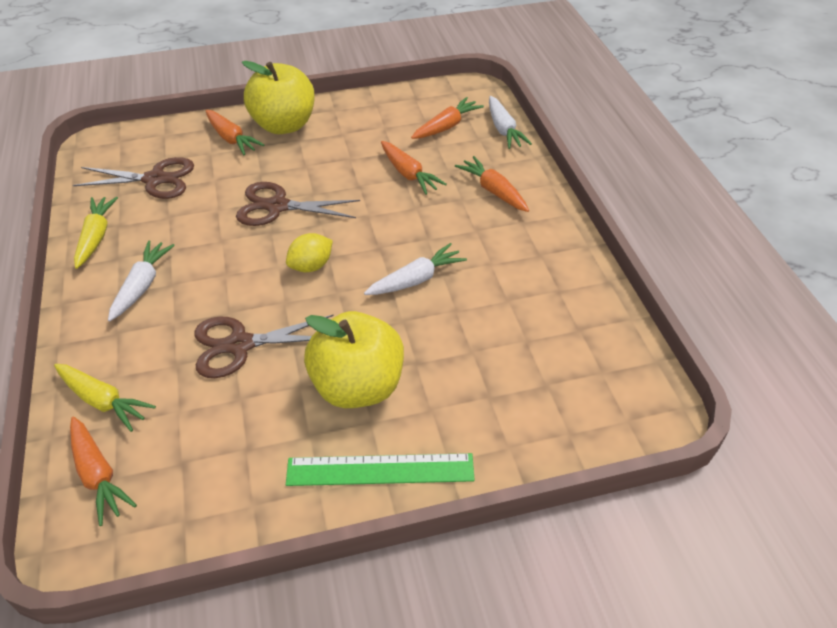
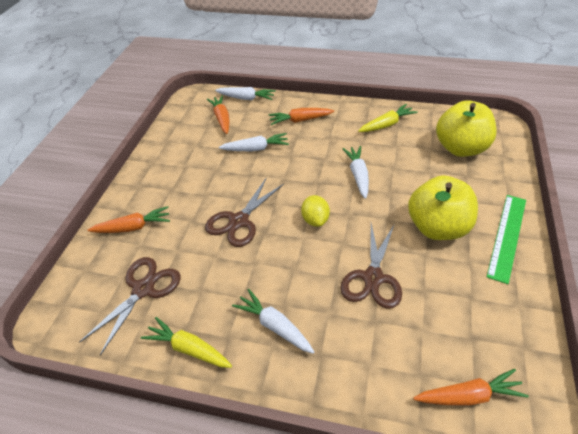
camera: 60 degrees left, 0 degrees up
yellow carrot [54,364,156,432] -> yellow carrot moved to [358,104,418,132]
yellow apple [242,61,315,134] -> yellow apple moved to [436,100,497,157]
orange carrot [381,141,447,195] -> white carrot [219,133,289,151]

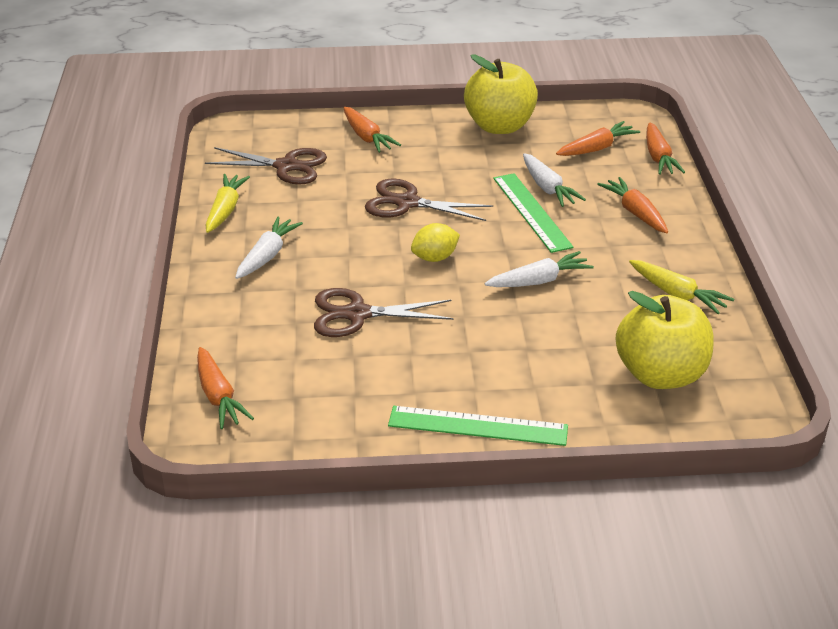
camera: 70 degrees right, 10 degrees down
white carrot [215,87,276,100] -> orange carrot [646,123,685,175]
yellow apple [408,175,478,240] -> yellow apple moved to [464,54,538,134]
none -> green ruler [493,173,574,253]

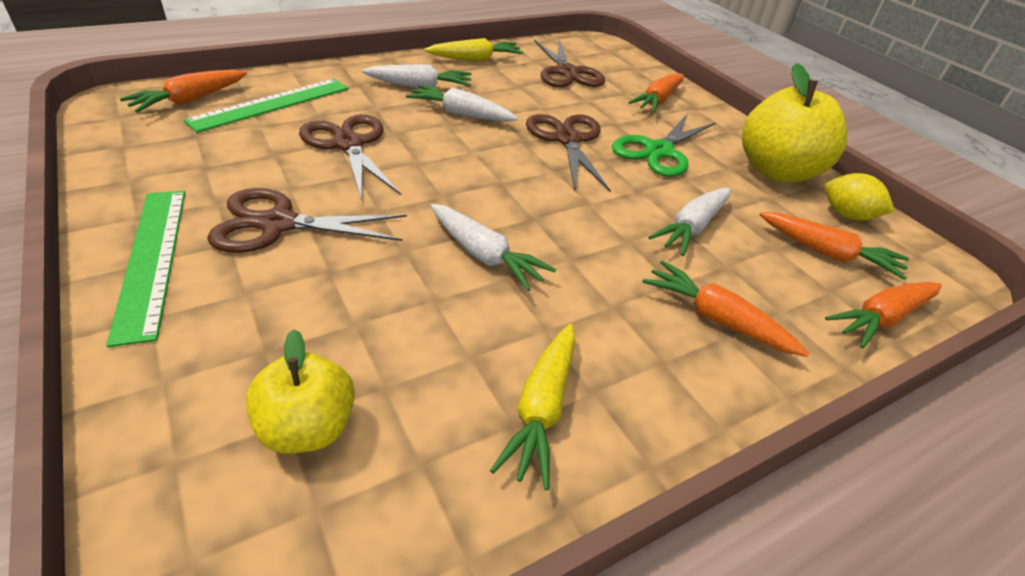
camera: 60 degrees right, 5 degrees up
yellow lemon [411,223,460,262] -> yellow lemon moved to [825,173,895,221]
green ruler [493,173,574,253] -> green ruler moved to [184,79,348,133]
orange carrot [597,177,668,233] -> orange carrot turned 90 degrees counterclockwise [643,260,810,357]
yellow apple [616,291,714,389] -> yellow apple [246,329,355,454], size x0.60
none -> brown scissors [207,188,407,253]
none -> white carrot [406,84,518,122]
none -> green scissors [612,113,716,177]

